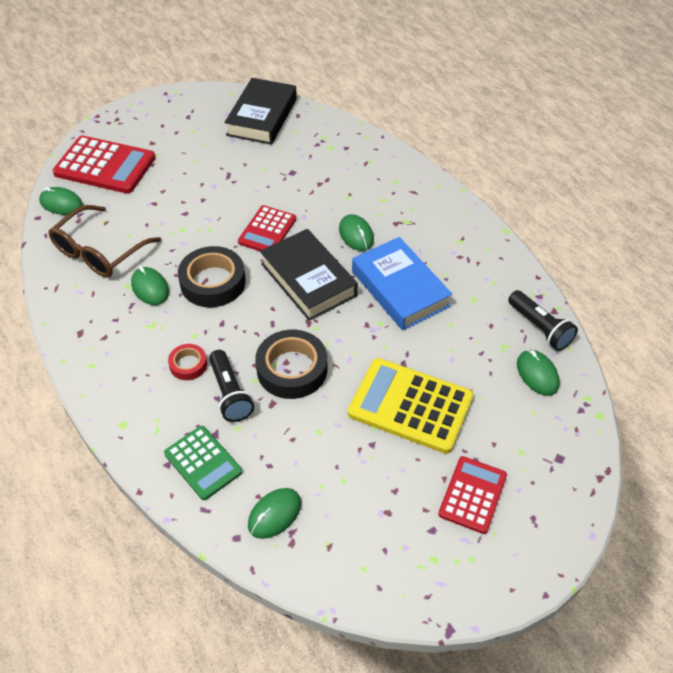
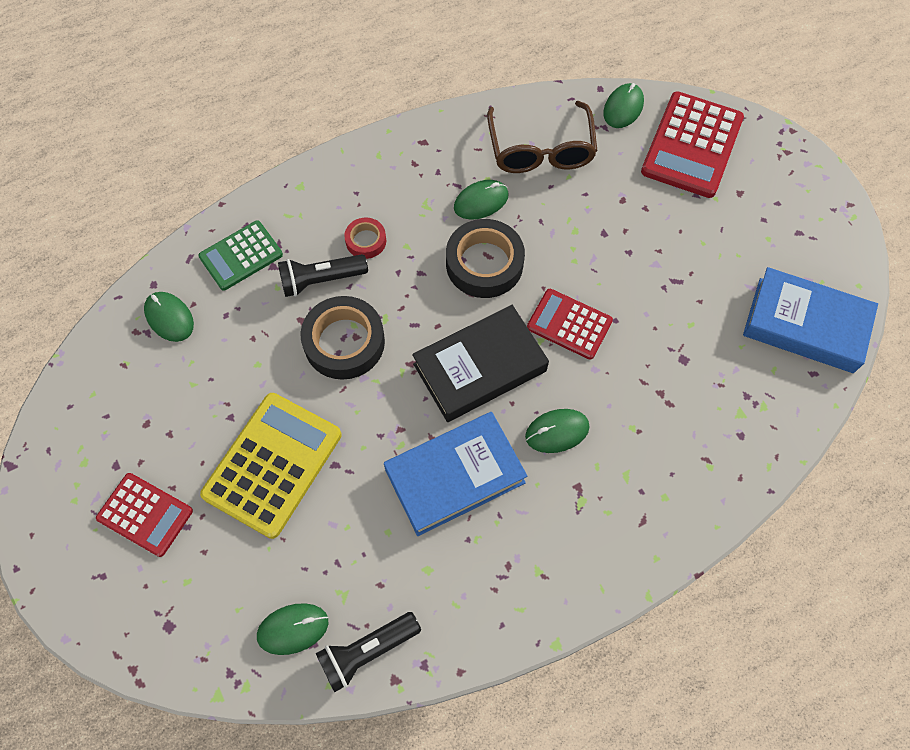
camera: 95 degrees right, 15 degrees up
brown glasses [48,205,161,278] -> brown glasses turned 135 degrees counterclockwise [487,101,597,173]
black book [224,78,297,145] -> blue book [743,267,878,373]

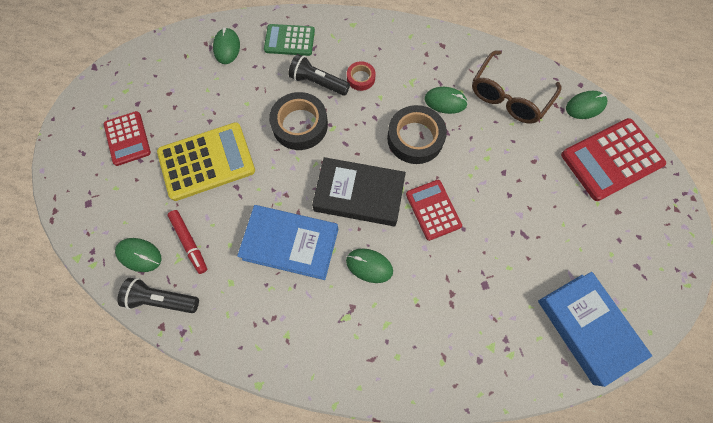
camera: 40 degrees right, 5 degrees up
none -> red marker [168,210,207,274]

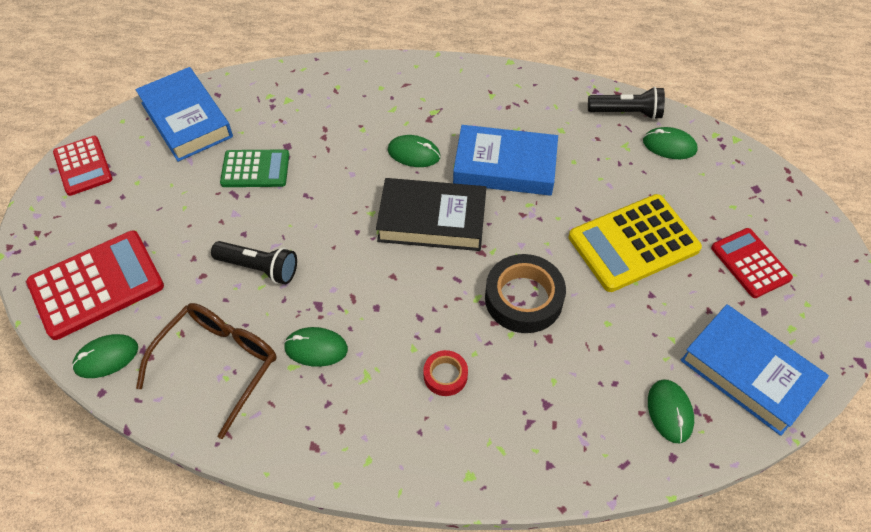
camera: 175 degrees right, 15 degrees down
red marker [168,210,207,274] -> none
green calculator [264,24,315,56] -> green calculator moved to [220,149,289,187]
black flashlight [288,54,350,96] -> black flashlight moved to [211,241,297,284]
black tape [387,105,447,164] -> none
red calculator [406,180,462,241] -> red calculator moved to [53,136,113,196]
none -> blue book [680,304,829,436]

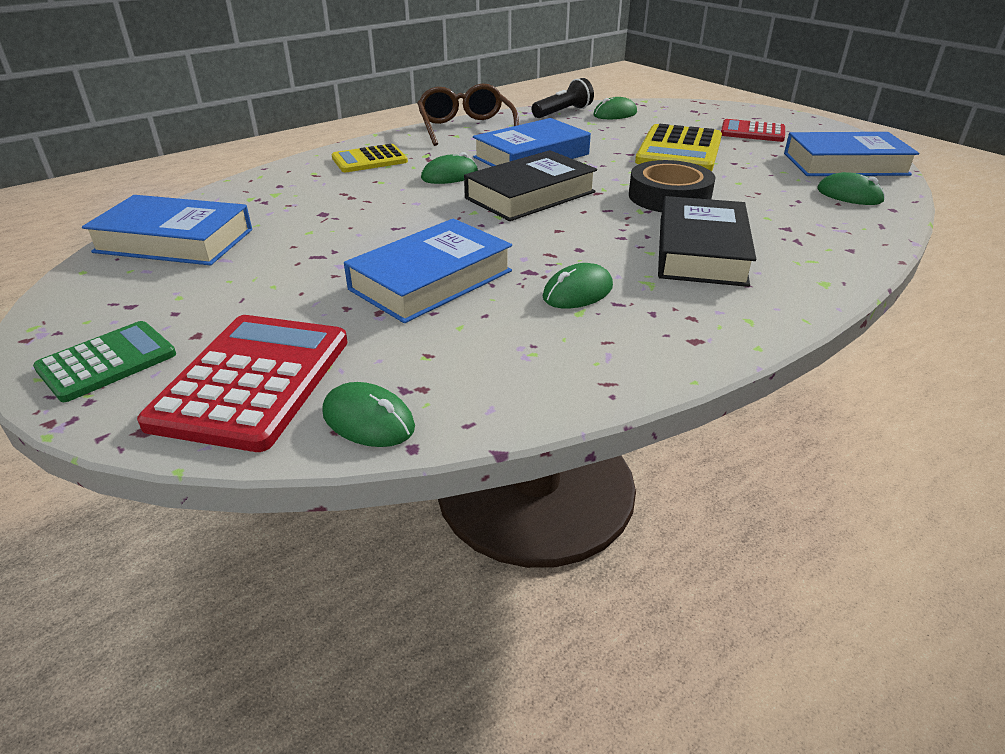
camera: 45 degrees left, 20 degrees down
red calculator [53,136,113,196] -> none
green mouse [72,334,138,378] -> green mouse turned 75 degrees counterclockwise [322,382,415,447]
brown glasses [136,303,277,439] -> brown glasses moved to [417,84,519,146]
black flashlight [211,241,297,284] -> blue book [344,218,512,323]
green calculator [220,149,289,187] -> green calculator moved to [33,321,176,402]
red tape [423,350,468,396] -> black book [658,196,756,287]
none -> yellow calculator [332,144,408,172]

